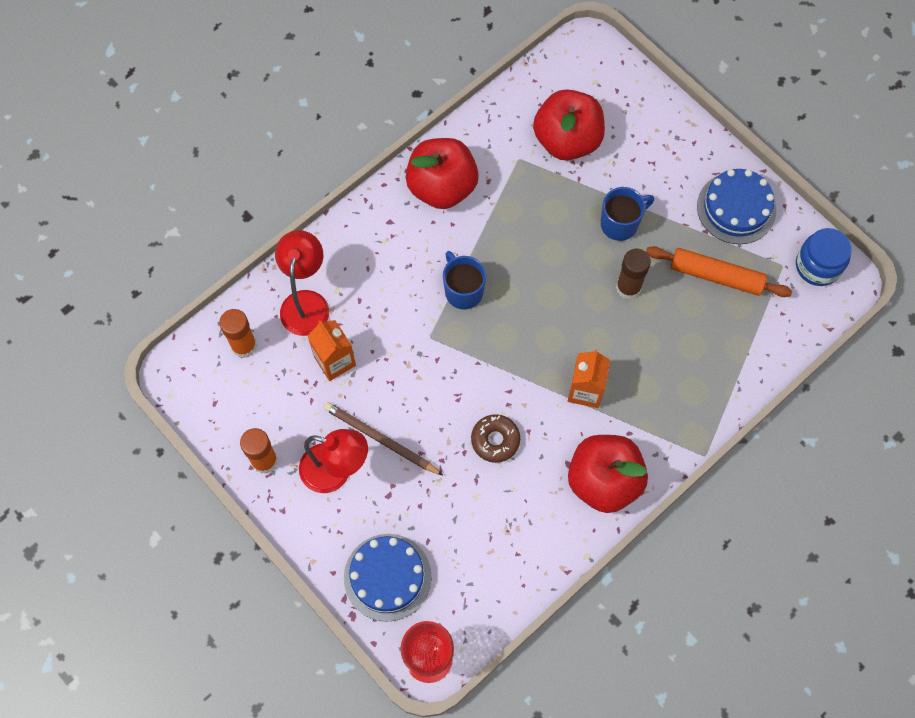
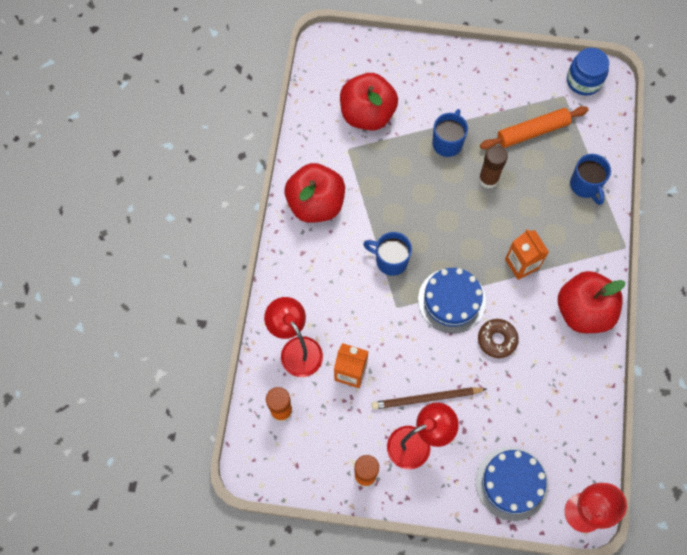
camera: 40 degrees left, 0 degrees up
blue cake [697,169,776,244] -> blue cake moved to [418,268,486,333]
none -> blue mug [570,154,611,205]

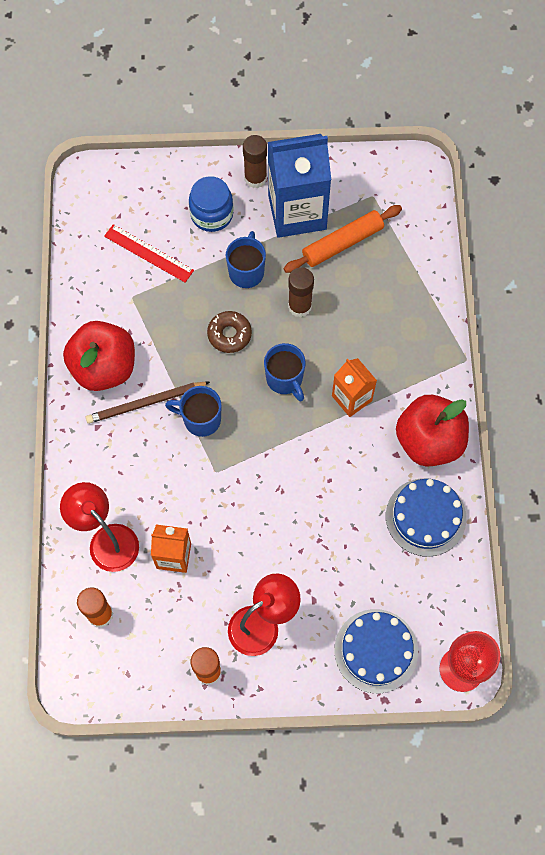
camera: 10 degrees left, 0 degrees up
red apple [340,73,398,131] -> red ruler [104,224,194,283]
brown pencil [372,387,487,409] -> brown pencil moved to [86,382,210,424]
blue cake [418,268,486,333] -> blue cake moved to [386,478,466,557]
brown donut [478,319,519,358] -> brown donut moved to [207,311,252,353]
blue jar [567,48,609,96] -> blue jar moved to [189,176,234,232]
blue mug [570,154,611,205] -> blue mug moved to [264,343,306,401]
none -> brown glue stick [243,135,267,188]
none -> blue carton [268,134,331,238]

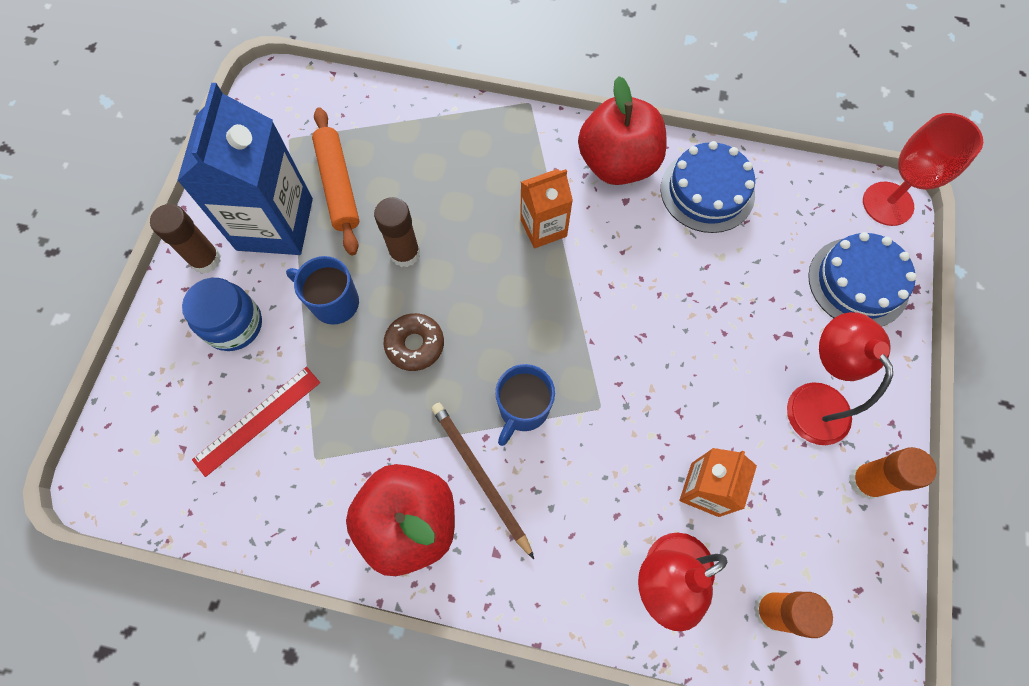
camera: 75 degrees left, 0 degrees up
brown pencil [86,382,210,424] -> brown pencil turned 150 degrees clockwise [431,403,534,559]
blue mug [264,343,306,401] -> none

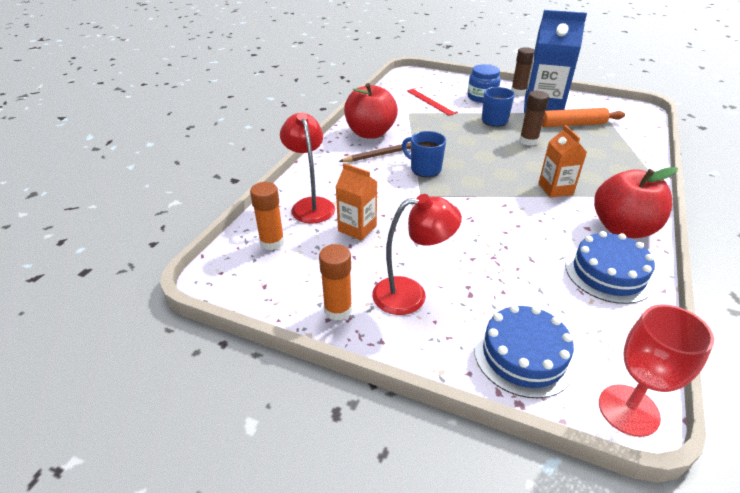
camera: 100 degrees right, 30 degrees down
brown donut [383,313,444,371] -> none

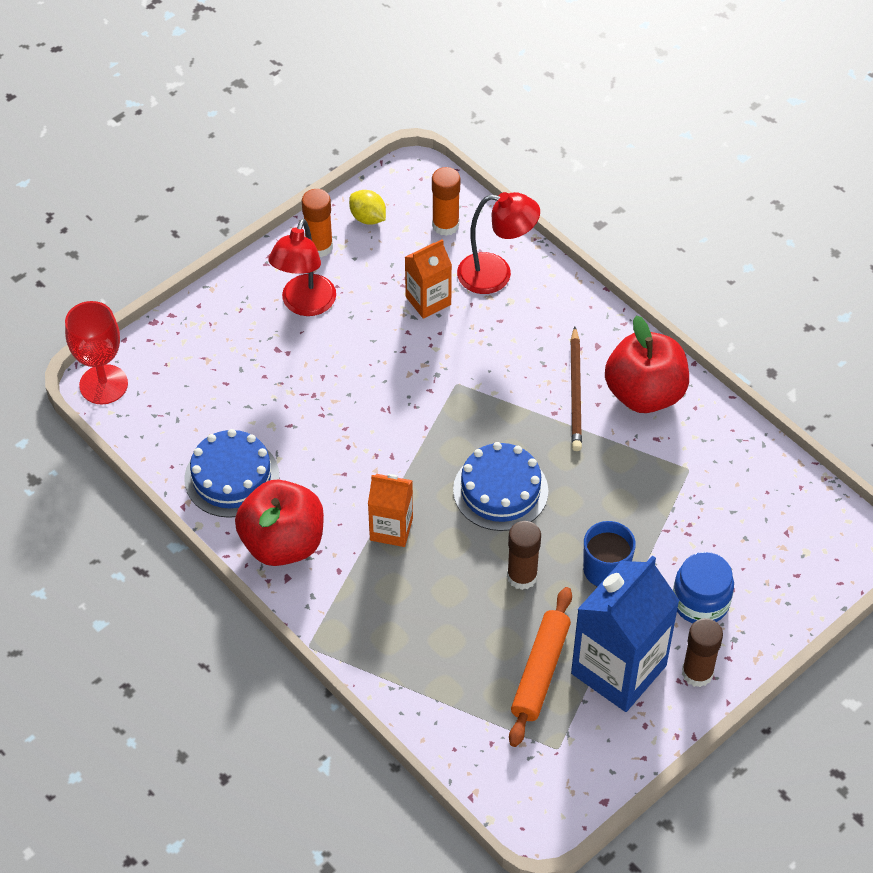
camera: 115 degrees right, 15 degrees up
blue mug [402,131,446,177] -> none
red ruler [407,88,458,116] -> none
blue cake [474,305,576,398] -> blue cake moved to [453,442,548,531]
none -> yellow lemon [349,190,386,225]

